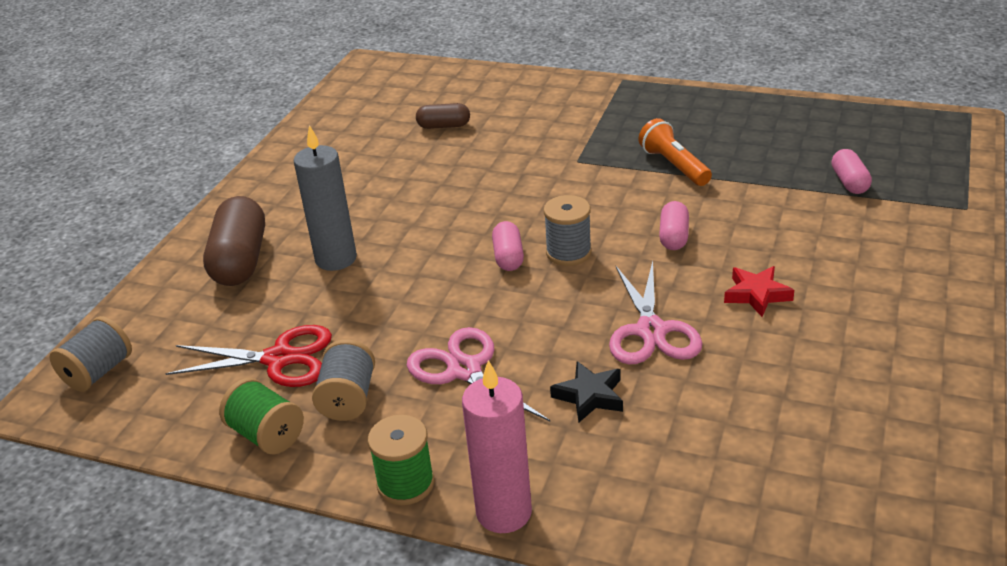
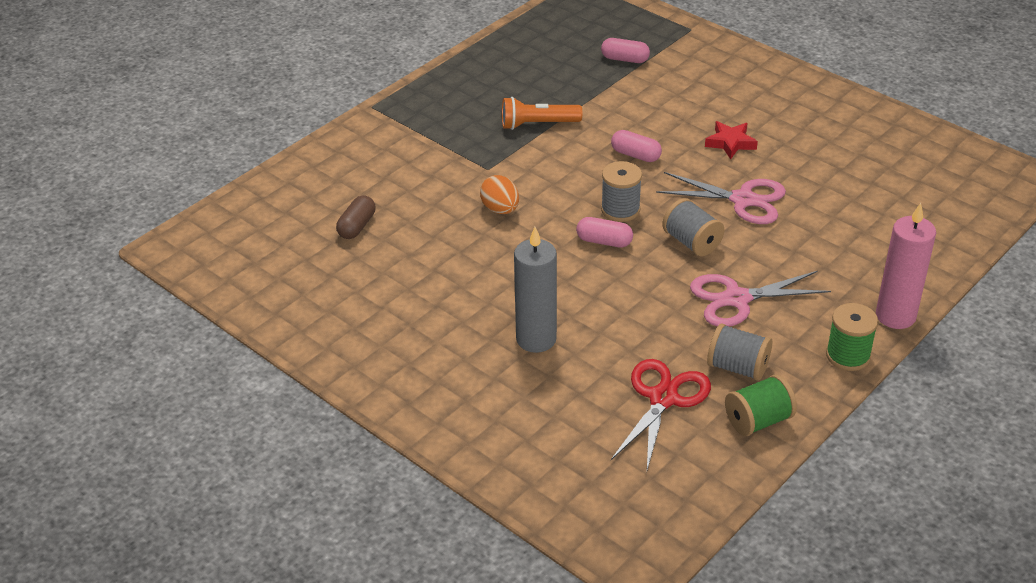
camera: 70 degrees left, 5 degrees up
grey spool [50,316,132,392] -> grey spool moved to [662,198,725,256]
brown capsule [203,196,265,286] -> none
black star [550,361,623,423] -> none
none -> orange egg [480,175,519,214]

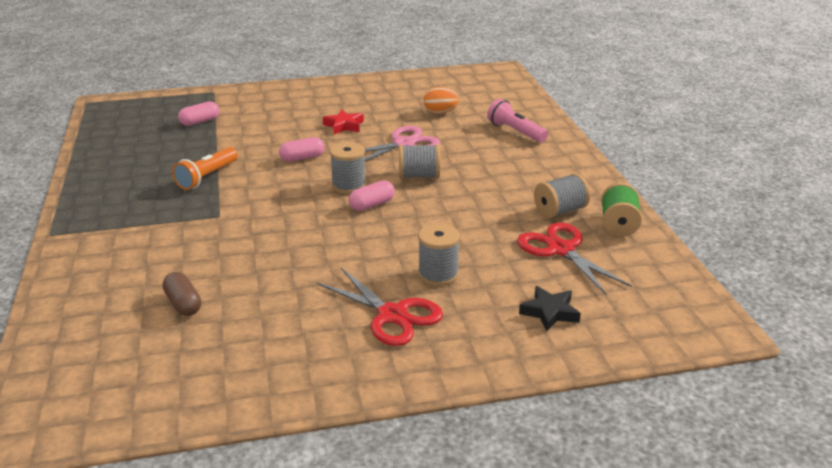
camera: 55 degrees left, 10 degrees down
orange egg [480,175,519,214] -> orange egg moved to [424,87,459,114]
grey candle [514,227,557,353] -> grey spool [418,224,460,286]
pink scissors [690,271,831,327] -> none
green spool [826,303,878,371] -> none
pink candle [876,203,936,329] -> none
none -> red scissors [316,268,443,346]
none -> pink flashlight [487,99,548,143]
none -> black star [519,286,581,332]

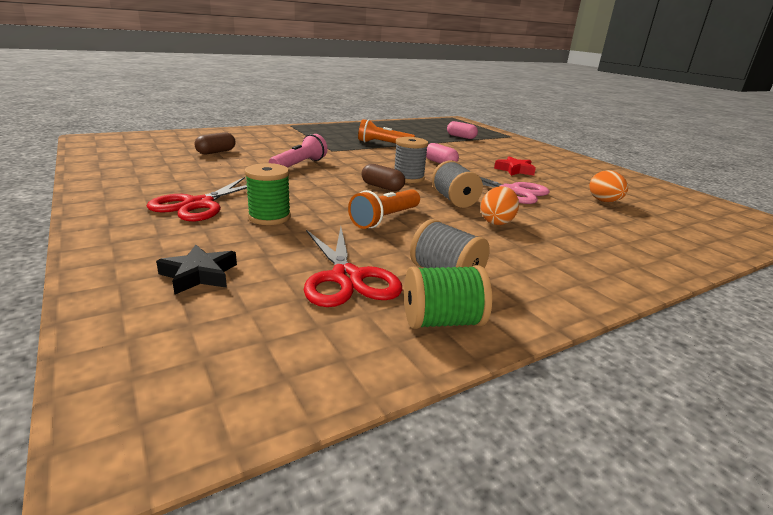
camera: 70 degrees right, 5 degrees down
pink capsule [349,180,395,211] -> brown capsule [362,164,405,191]
grey spool [418,224,460,286] -> green spool [245,163,291,225]
pink flashlight [487,99,548,143] -> pink flashlight moved to [269,134,327,168]
red scissors [517,223,632,296] -> red scissors turned 120 degrees clockwise [304,227,402,307]
none -> orange flashlight [348,189,420,229]
none -> orange egg [481,186,519,225]

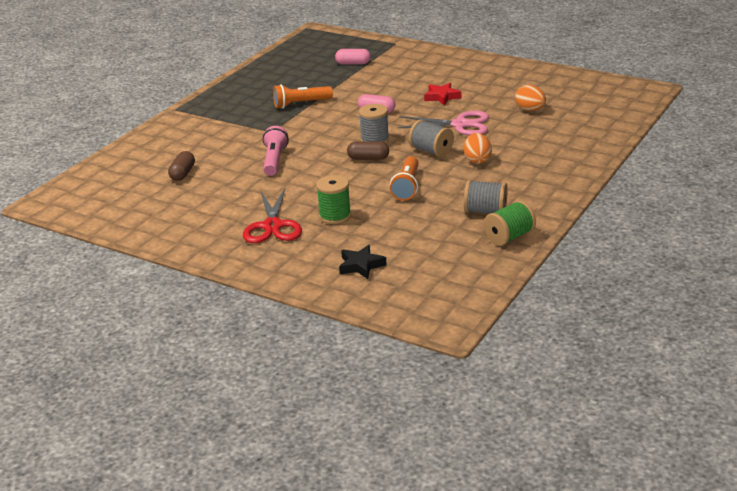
camera: 25 degrees left, 5 degrees up
red scissors [304,227,402,307] -> none

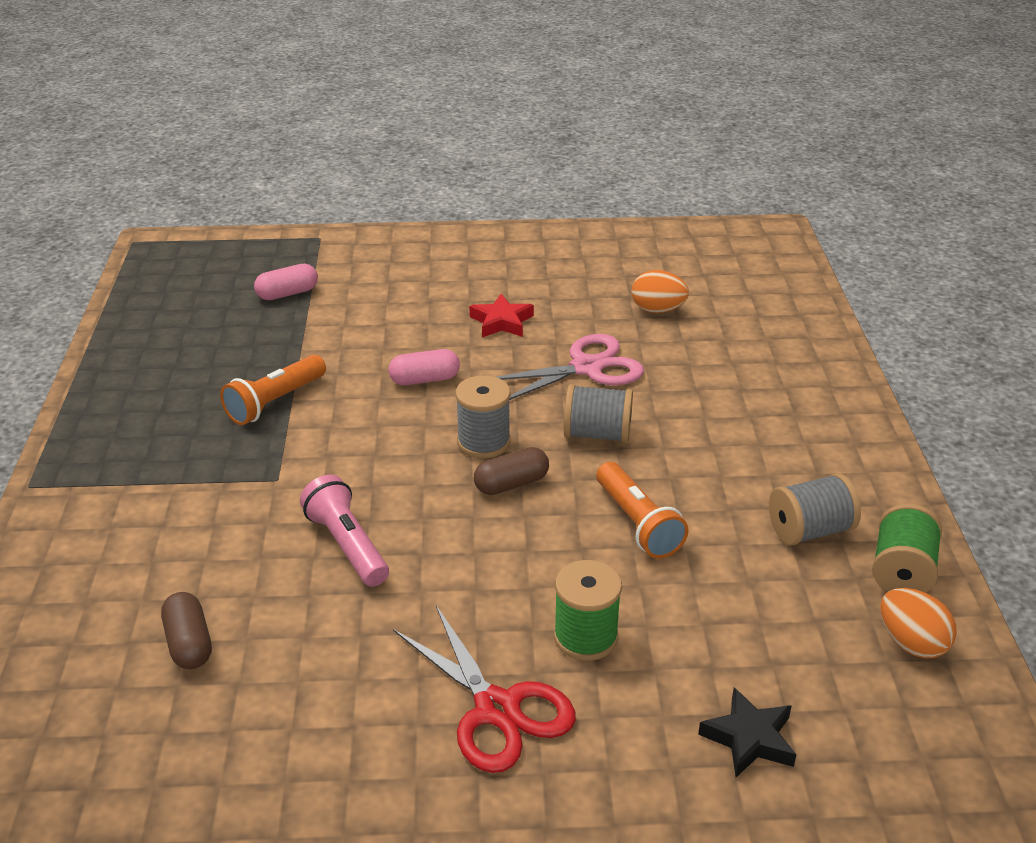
camera: 35 degrees left, 5 degrees up
orange egg [464,133,492,164] -> orange egg moved to [880,588,957,658]

